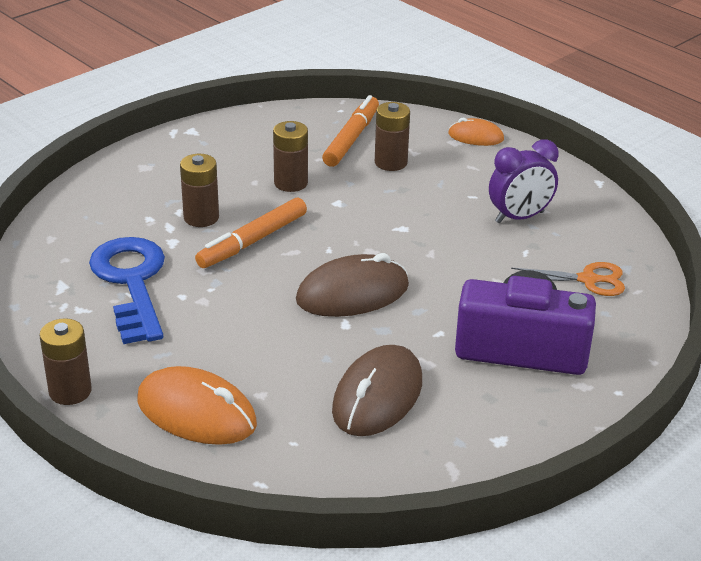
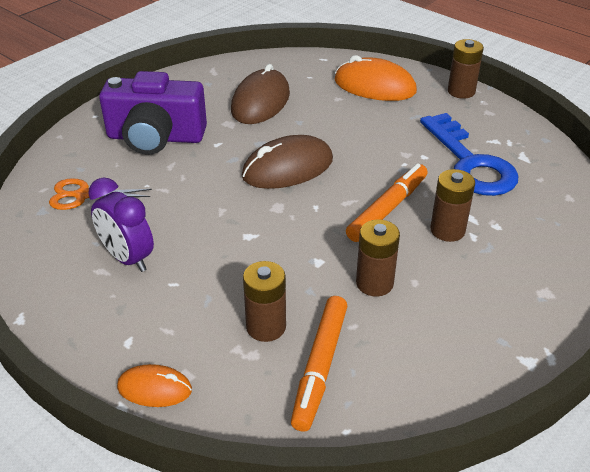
camera: 175 degrees right, 5 degrees up
purple clock [489,139,559,223] -> purple clock turned 105 degrees counterclockwise [88,178,154,272]

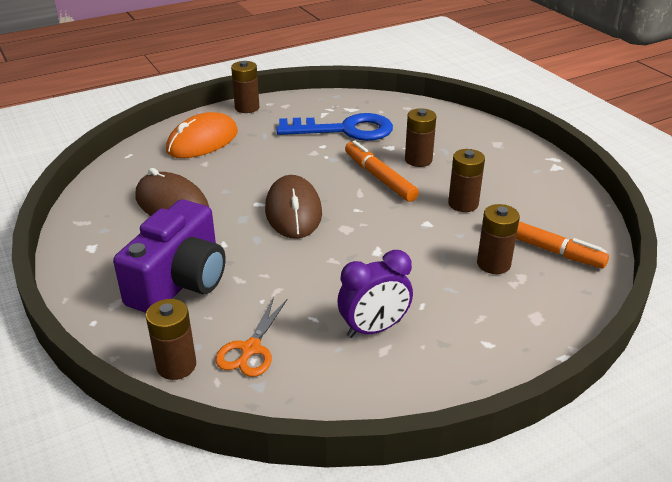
camera: 70 degrees left, 5 degrees down
orange mouse [117,364,192,407] -> none
none -> brown battery [146,299,196,380]

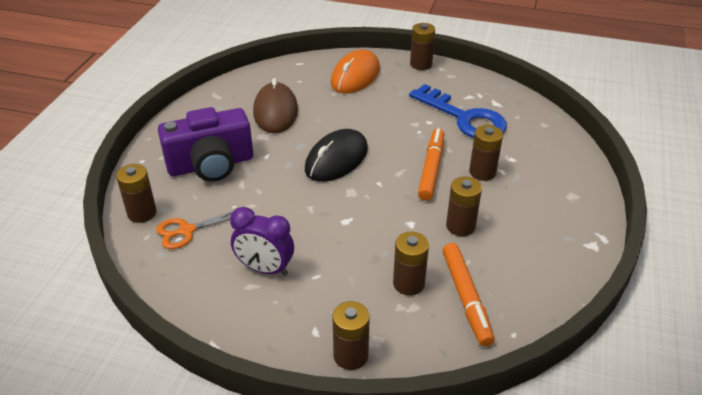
camera: 45 degrees right, 5 degrees up
orange mouse [166,112,238,158] -> orange mouse turned 60 degrees counterclockwise [331,50,380,94]
brown mouse [265,175,322,239] -> black mouse [305,129,368,182]
none -> brown battery [332,301,370,370]

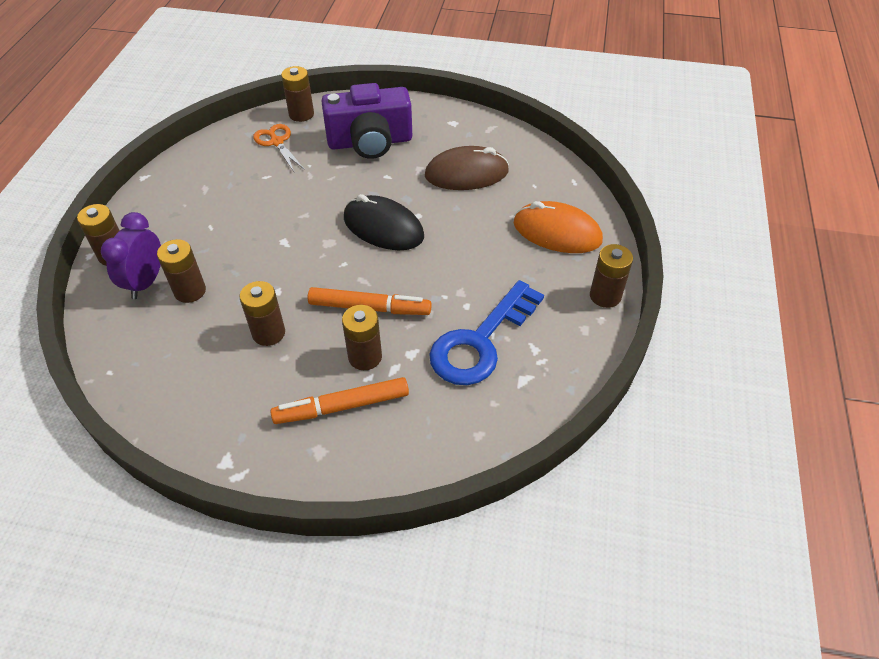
camera: 85 degrees right, 10 degrees up
purple camera [158,107,253,182] -> purple camera turned 75 degrees counterclockwise [321,83,412,159]
purple clock [230,207,294,276] -> purple clock moved to [101,212,161,299]
orange marker [442,243,494,346] -> orange marker moved to [270,377,409,424]

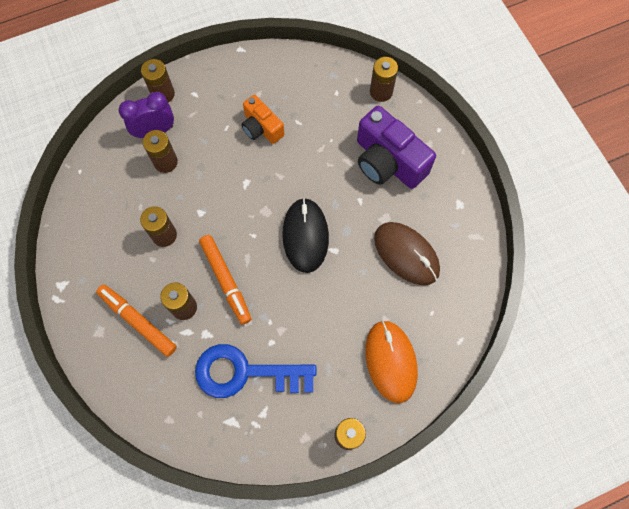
camera: 55 degrees right, 20 degrees up
orange scissors [253,124,305,172] -> none
none -> orange camera [241,95,284,144]

